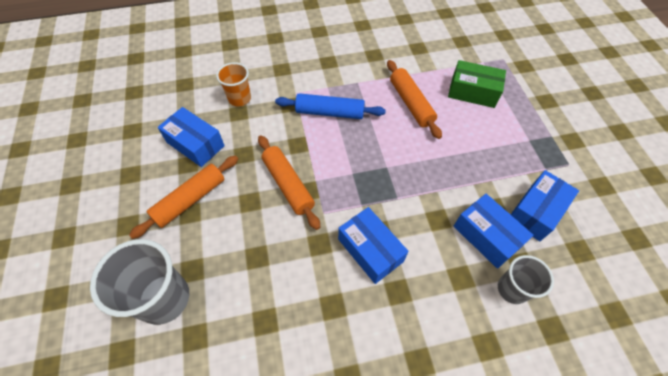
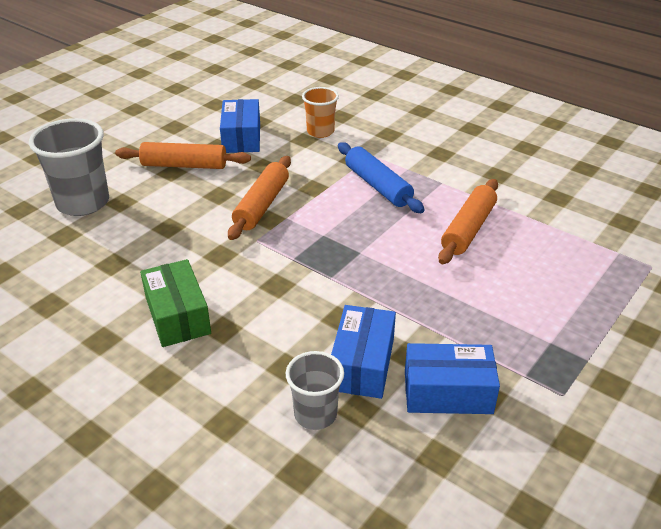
camera: 50 degrees right, 20 degrees down
blue box [338,207,409,284] -> none
green box [448,60,506,108] -> green box moved to [140,259,211,347]

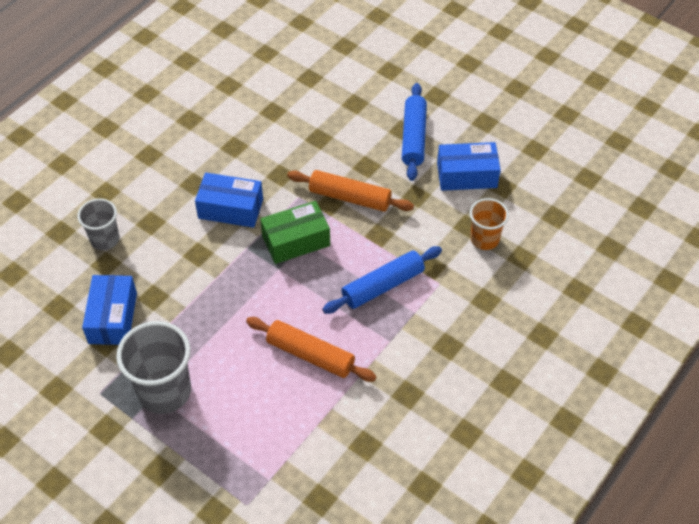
camera: 90 degrees right, 15 degrees up
grey cup [29,118,109,216] -> grey cup moved to [116,321,191,414]
orange rolling pin [115,142,251,169] -> blue rolling pin [402,83,427,181]
green box [140,259,211,347] -> green box moved to [260,201,330,264]
blue box [331,305,396,399] -> blue box moved to [195,172,263,228]

